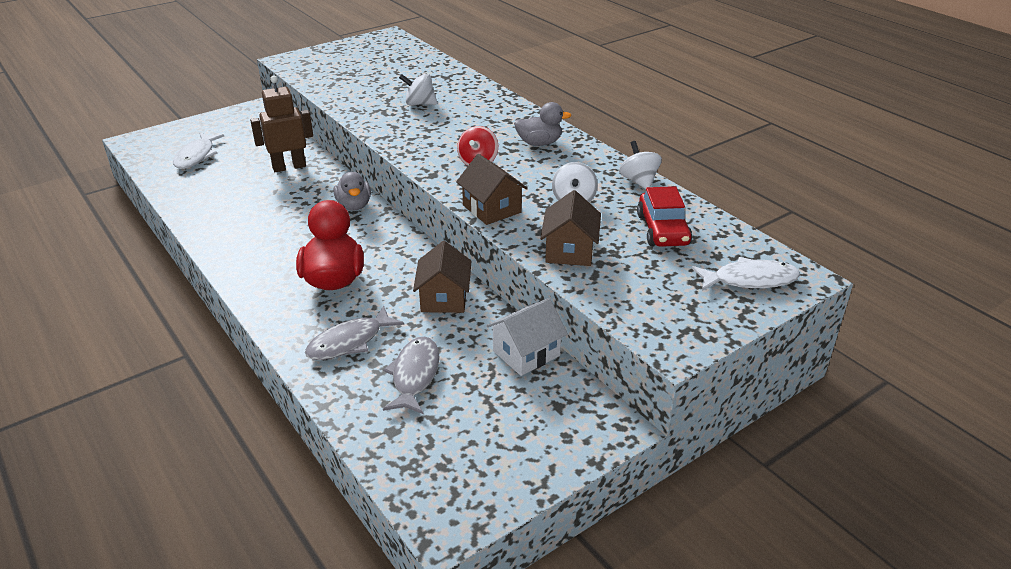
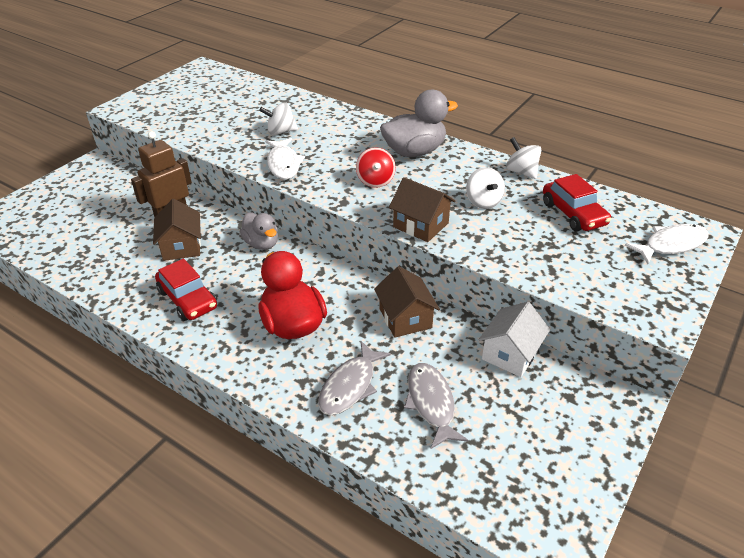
camera: 20 degrees left, 5 degrees up
white fish [173,133,224,169] -> white fish moved to [265,138,305,180]
grey duck [514,102,571,146] -> grey duck [380,90,458,157], size x1.57
brown house [540,190,601,266] -> brown house moved to [153,199,201,261]
none -> red car [155,259,217,321]

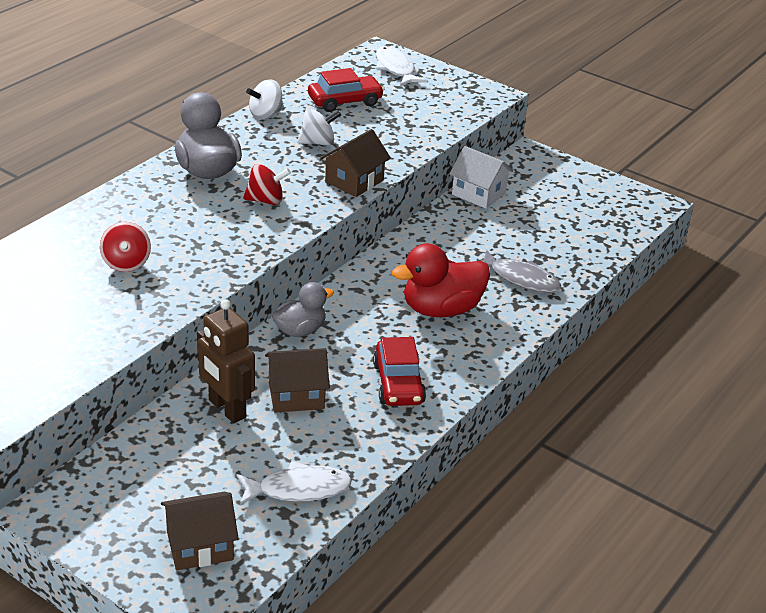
camera: 90 degrees left, 5 degrees down
red car [155,259,217,321] -> red car turned 120 degrees clockwise [373,337,426,406]
white spinning top [259,102,298,135] -> red spinning top [100,222,151,272]
white fish [265,138,305,180] -> white fish moved to [237,461,352,505]
brown house [374,266,440,338] -> brown house moved to [161,492,239,570]
grey fish [404,363,468,449] -> none

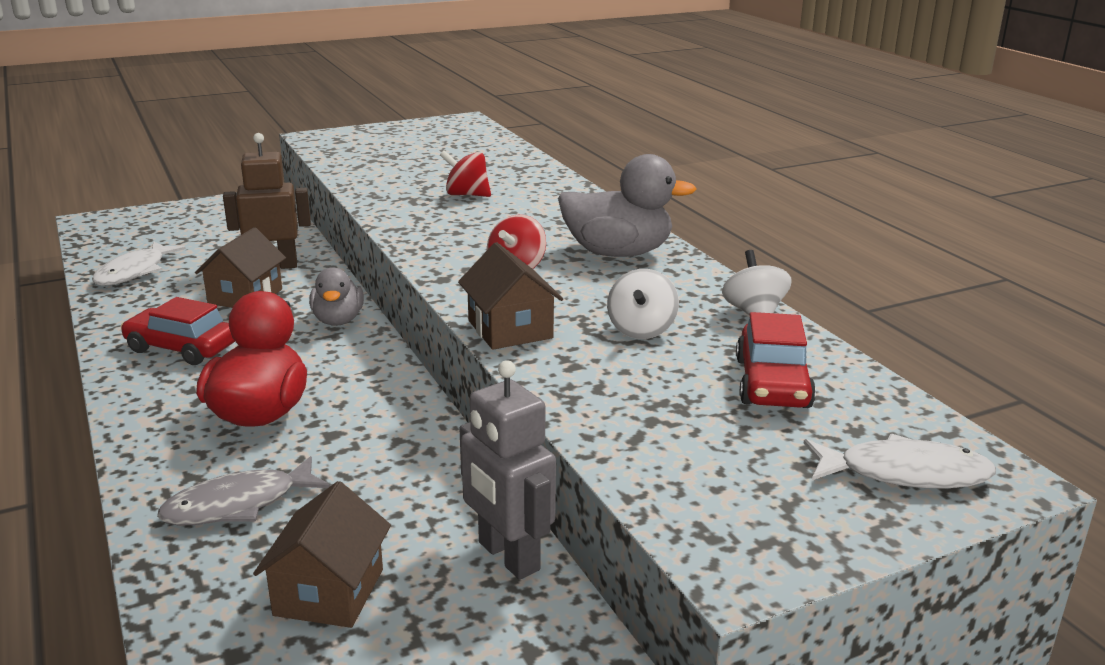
camera: 120 degrees right, 10 degrees down
brown house [161,492,239,570] -> brown house moved to [253,481,391,628]
white house [449,146,513,209] -> grey robot [459,360,556,580]

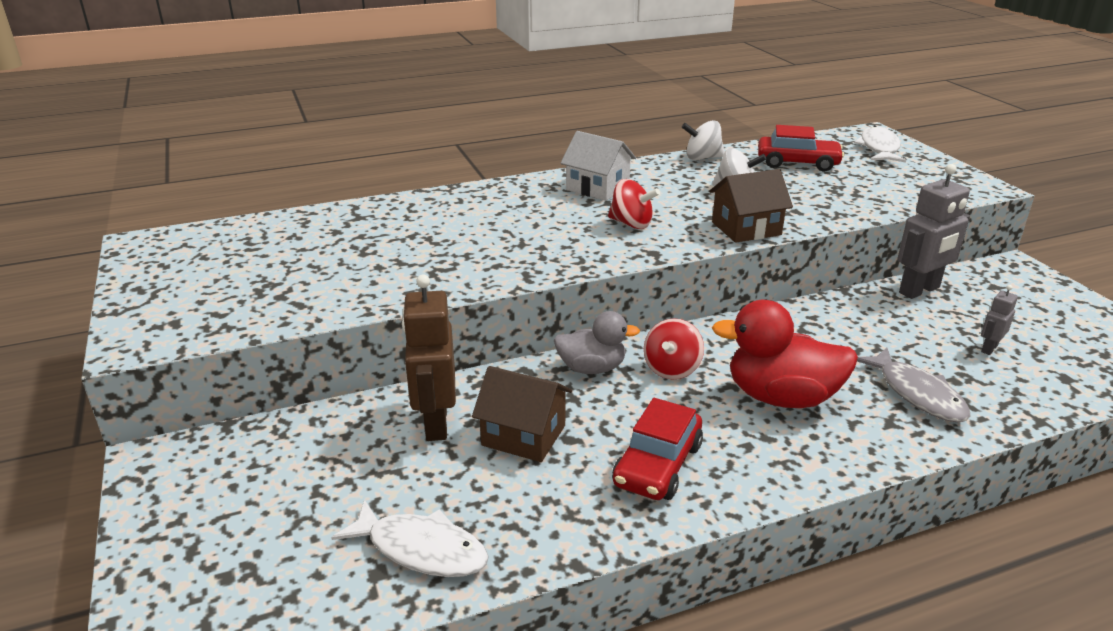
camera: 85 degrees left, 5 degrees up
brown house [253,481,391,628] -> grey robot [981,285,1018,355]
red spinning top [440,150,491,197] -> red spinning top moved to [644,318,704,379]
grey duck [558,154,696,257] -> white house [561,131,636,201]

